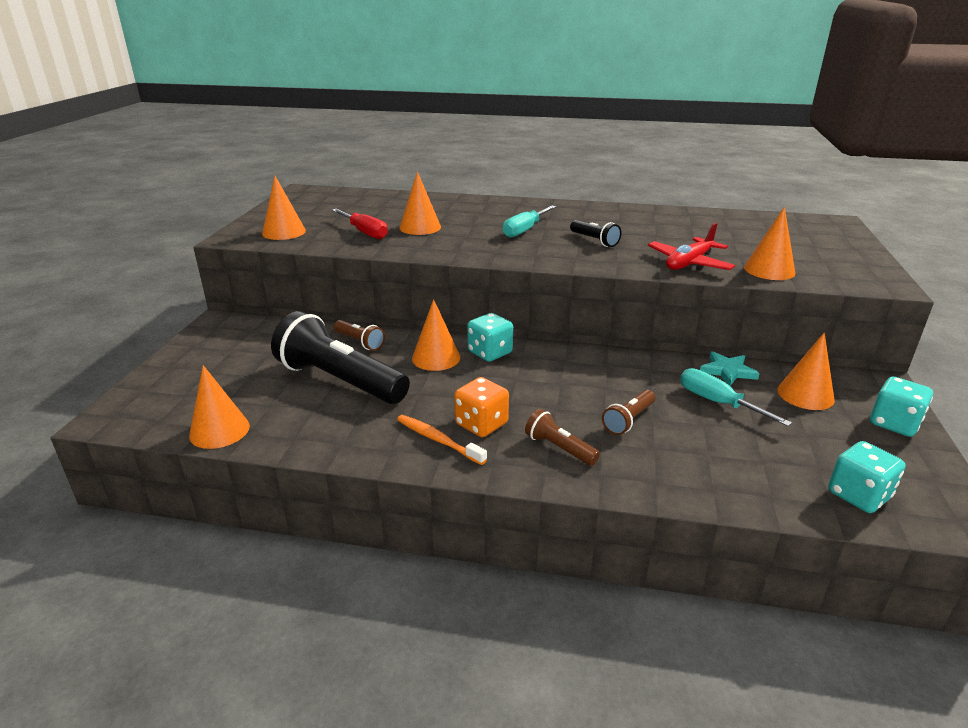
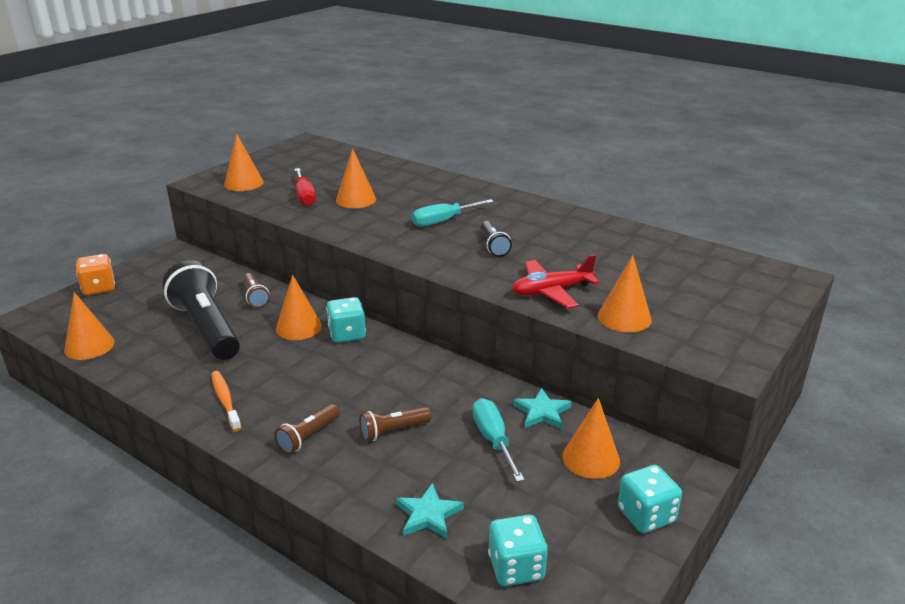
camera: 25 degrees right, 0 degrees up
orange dice [454,377,509,437] -> orange dice moved to [76,254,115,295]
brown flashlight [525,409,600,466] -> brown flashlight turned 120 degrees counterclockwise [274,404,340,454]
none -> turquoise star [396,483,464,539]

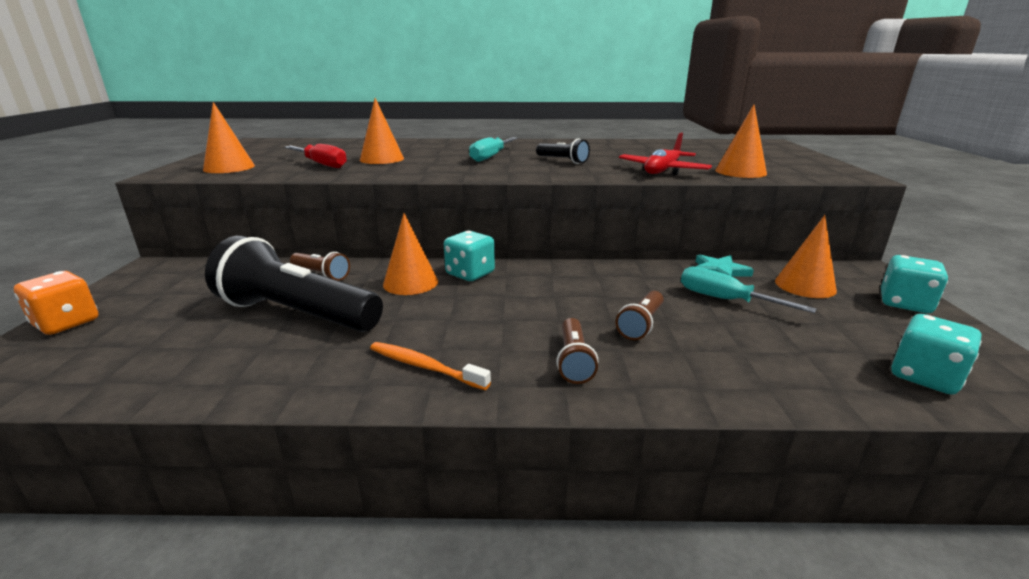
camera: 35 degrees left, 5 degrees down
orange cone [64,292,115,360] -> none
turquoise star [396,483,464,539] -> none

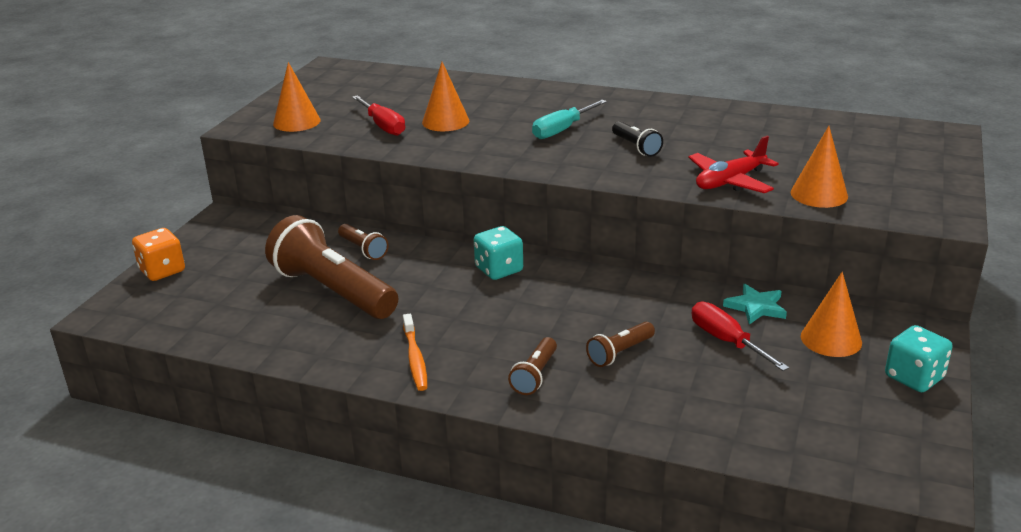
camera: 20 degrees right, 5 degrees up
black flashlight [205,236,383,332] -> brown flashlight [265,215,398,319]
orange toothbrush [370,342,491,390] -> orange toothbrush turned 150 degrees counterclockwise [403,314,428,391]
orange cone [383,213,438,295] -> none
turquoise screwdriver [681,266,817,313] -> red screwdriver [692,302,789,371]
turquoise dice [891,314,982,395] -> none

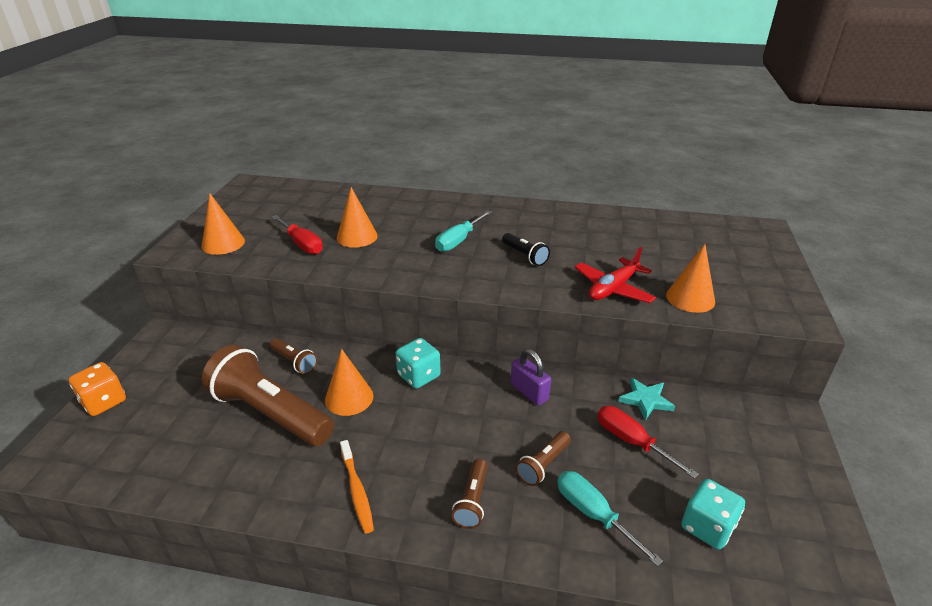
camera: 10 degrees left, 5 degrees up
orange cone [801,272,862,357] -> orange cone moved to [325,349,374,416]
turquoise dice [885,325,953,392] -> turquoise dice moved to [681,479,745,549]
none -> purple padlock [511,349,551,406]
none -> turquoise screwdriver [557,471,663,567]

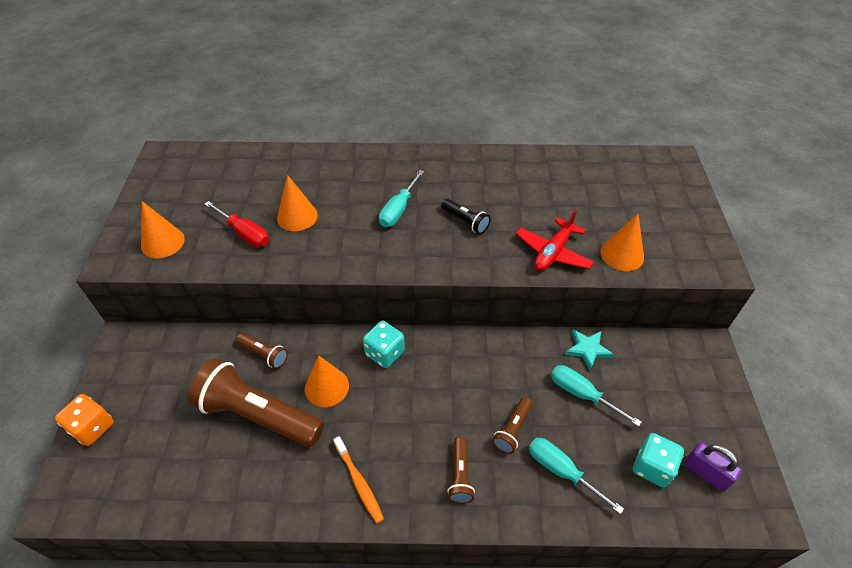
camera: 10 degrees left, 15 degrees up
purple padlock [511,349,551,406] -> purple padlock moved to [684,442,742,491]
red screwdriver [597,406,699,479] -> turquoise screwdriver [551,365,642,427]

